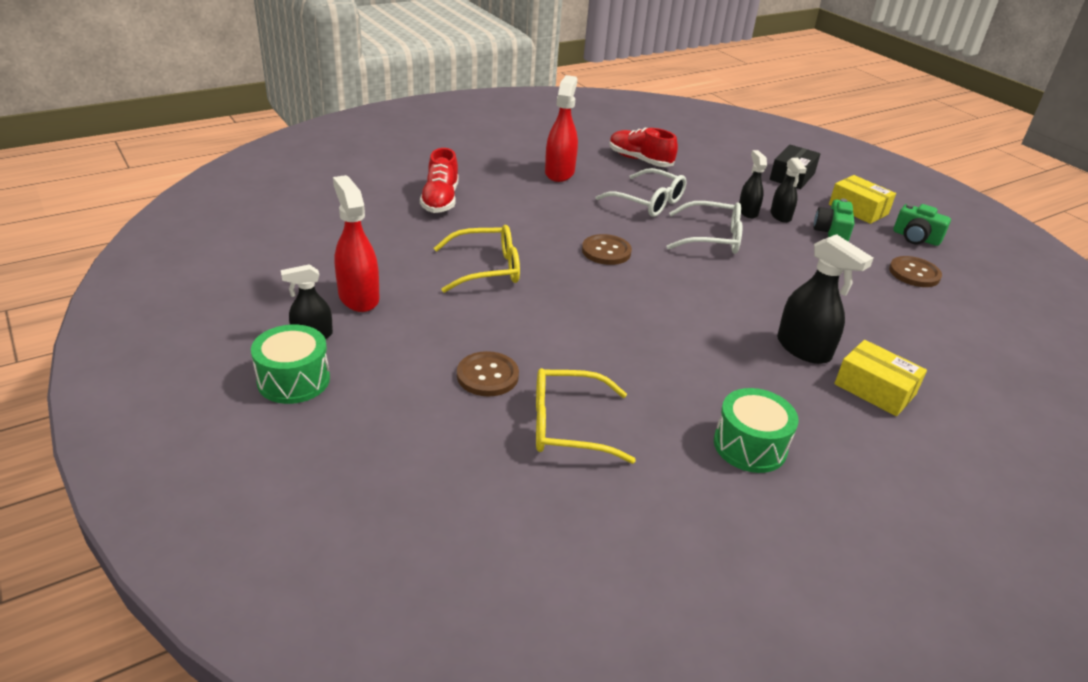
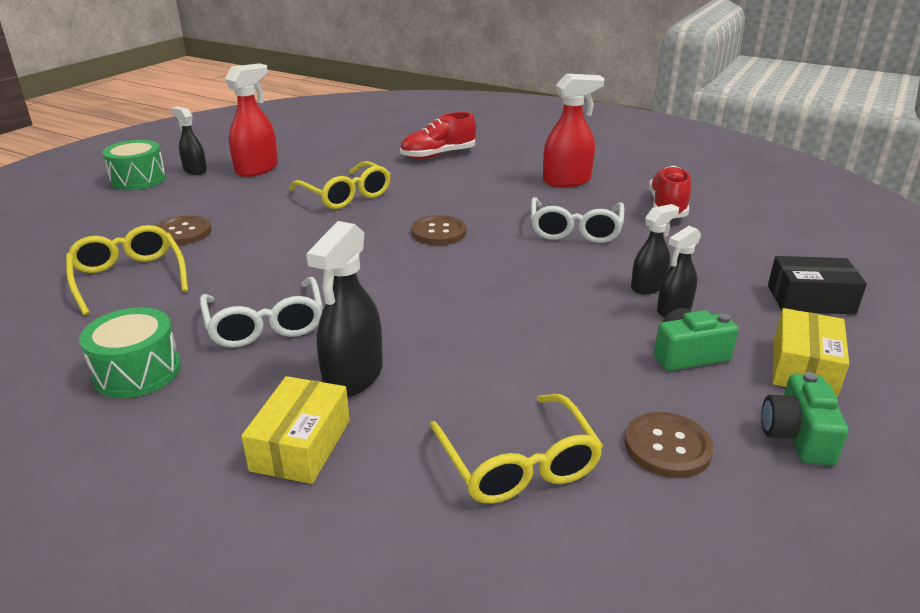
camera: 65 degrees right, 5 degrees down
white glasses [666,201,743,254] -> white glasses moved to [200,277,323,348]
none -> yellow glasses [429,394,603,504]

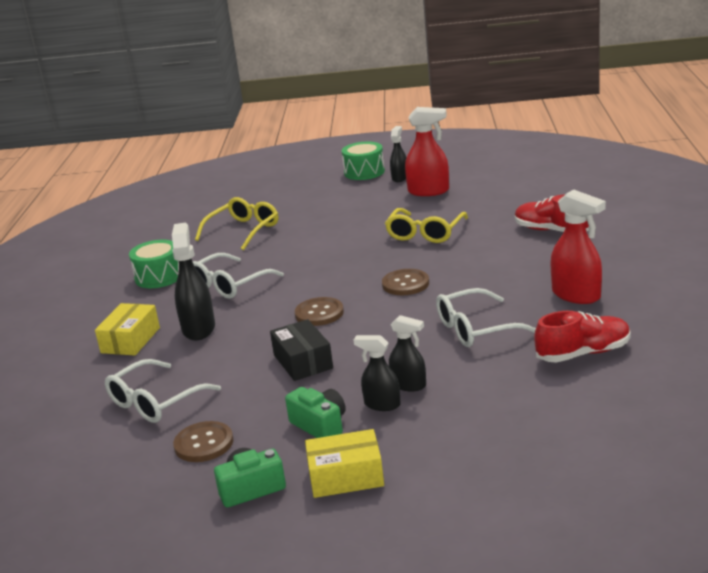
camera: 65 degrees right, 5 degrees down
brown button [156,215,211,245] -> brown button moved to [295,297,344,326]
yellow box [241,376,350,484] -> yellow box turned 60 degrees counterclockwise [95,303,160,356]
black spray bottle [306,221,383,398] -> black spray bottle turned 90 degrees clockwise [172,222,215,341]
yellow glasses [429,394,603,504] -> white glasses [105,359,221,423]
black box [768,256,867,314] -> black box moved to [270,319,333,381]

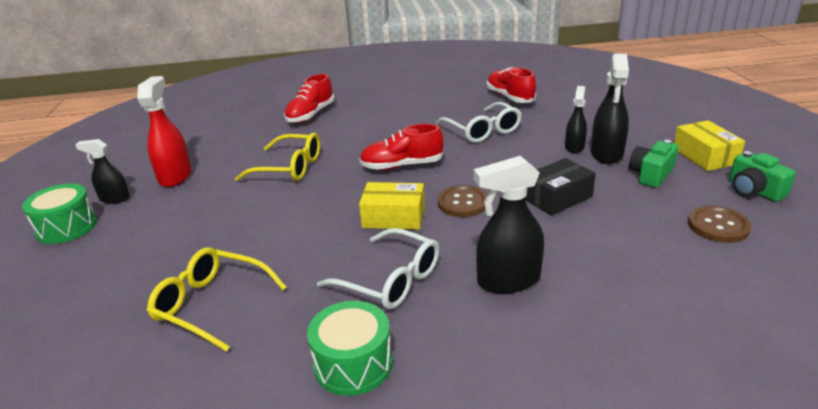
camera: 100 degrees left, 5 degrees up
yellow box [95,303,160,356] -> yellow box moved to [359,182,425,230]
white glasses [105,359,221,423] -> none
black spray bottle [354,335,401,411] -> black spray bottle [591,54,629,164], size x1.61
brown button [382,269,429,295] -> red shoe [359,124,444,170]
red spray bottle [550,189,606,304] -> none

